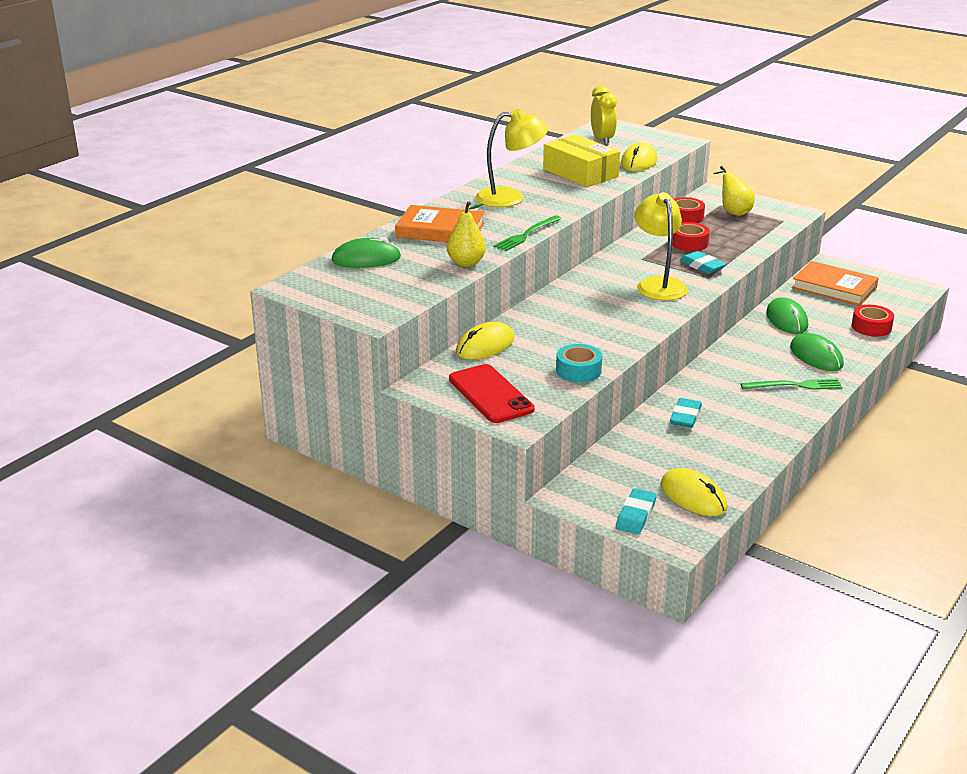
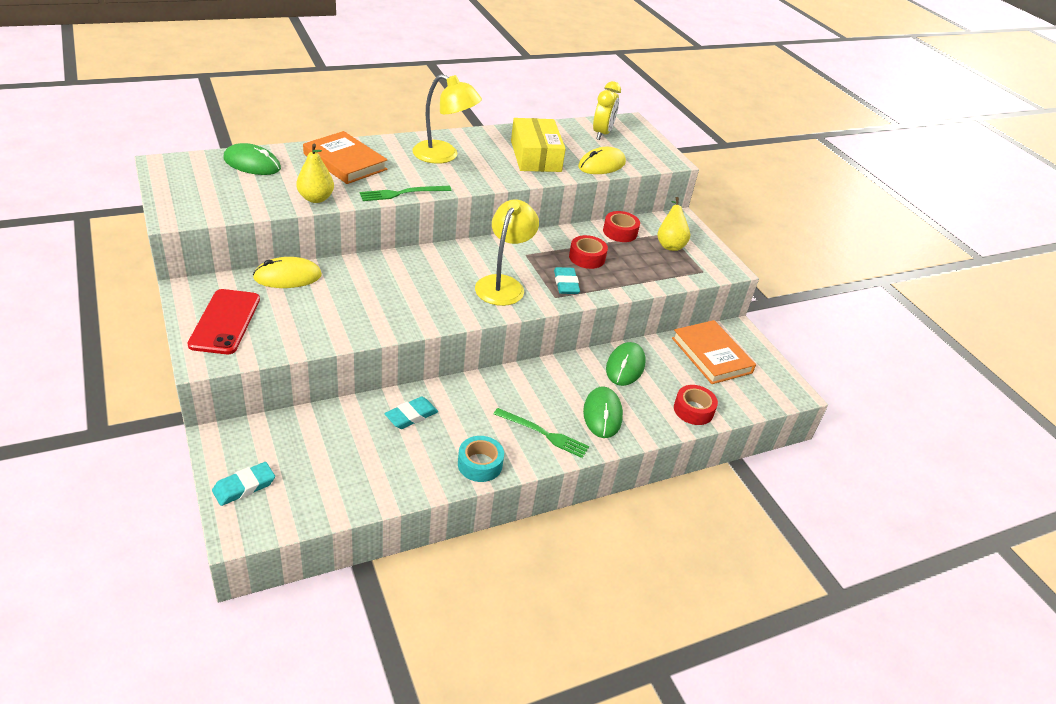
camera: 25 degrees right, 10 degrees up
turquoise tape [556,344,602,382] -> turquoise tape moved to [458,436,504,482]
yellow mouse [660,468,728,516] -> none

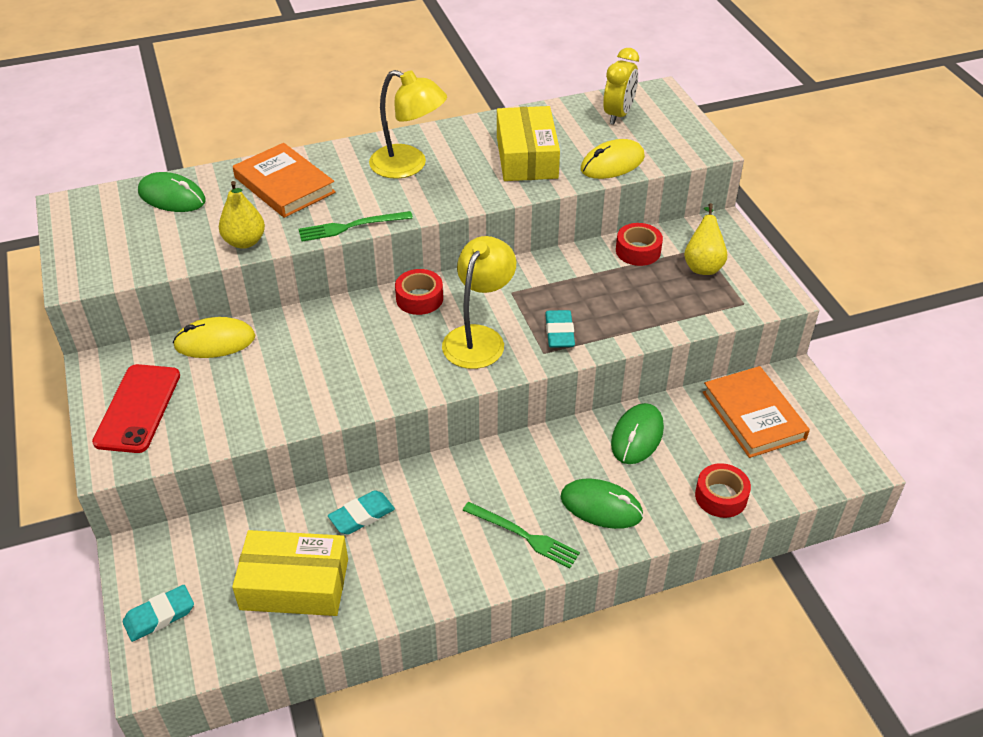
camera: 10 degrees right, 5 degrees up
turquoise tape [458,436,504,482] -> none
red tape [569,235,608,269] -> red tape moved to [395,269,443,315]
green mouse [583,387,623,438] -> green mouse turned 75 degrees counterclockwise [561,479,643,529]
none -> yellow box [232,530,348,616]

